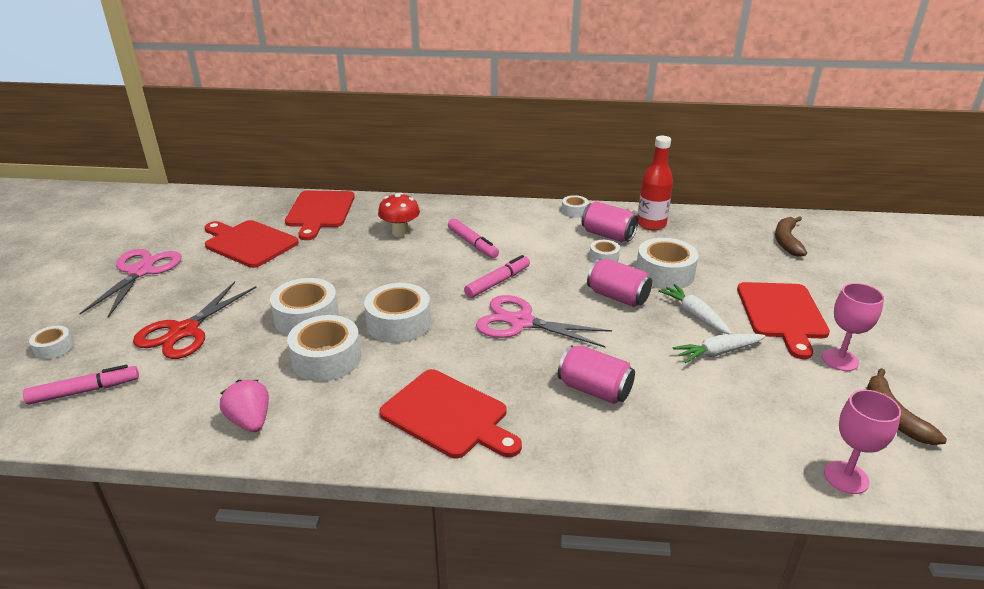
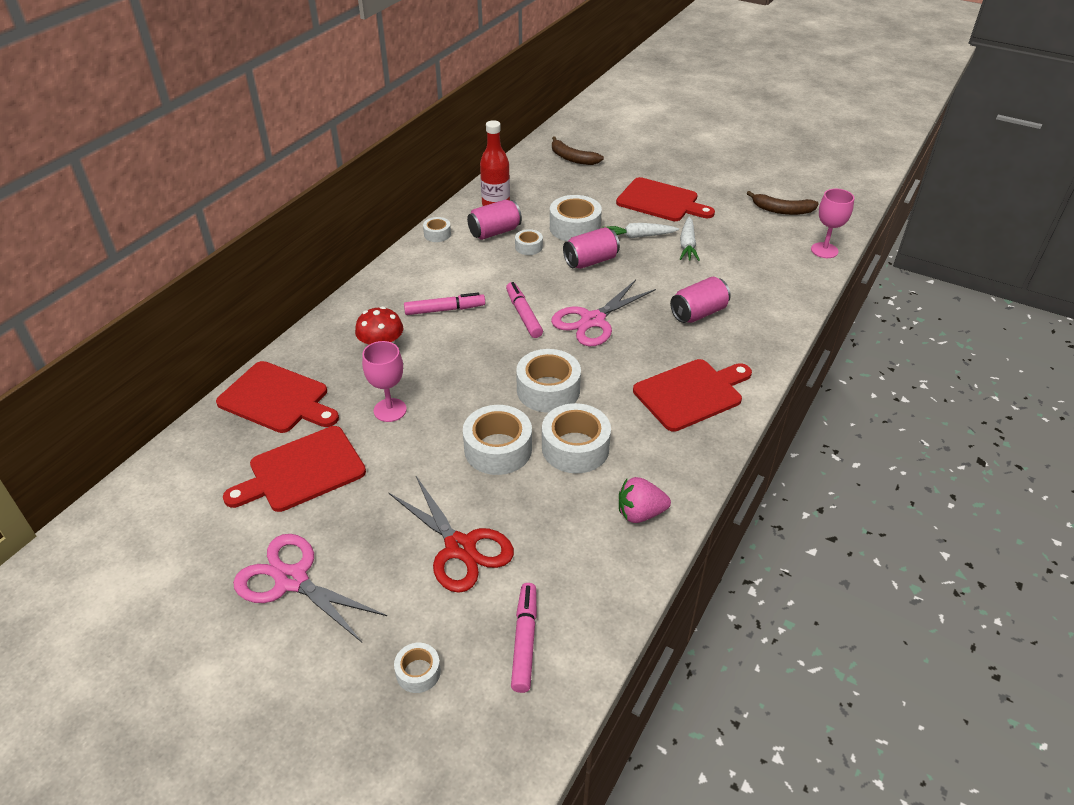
camera: 65 degrees left, 10 degrees up
pink goblet [822,283,884,371] -> pink goblet moved to [362,341,407,422]

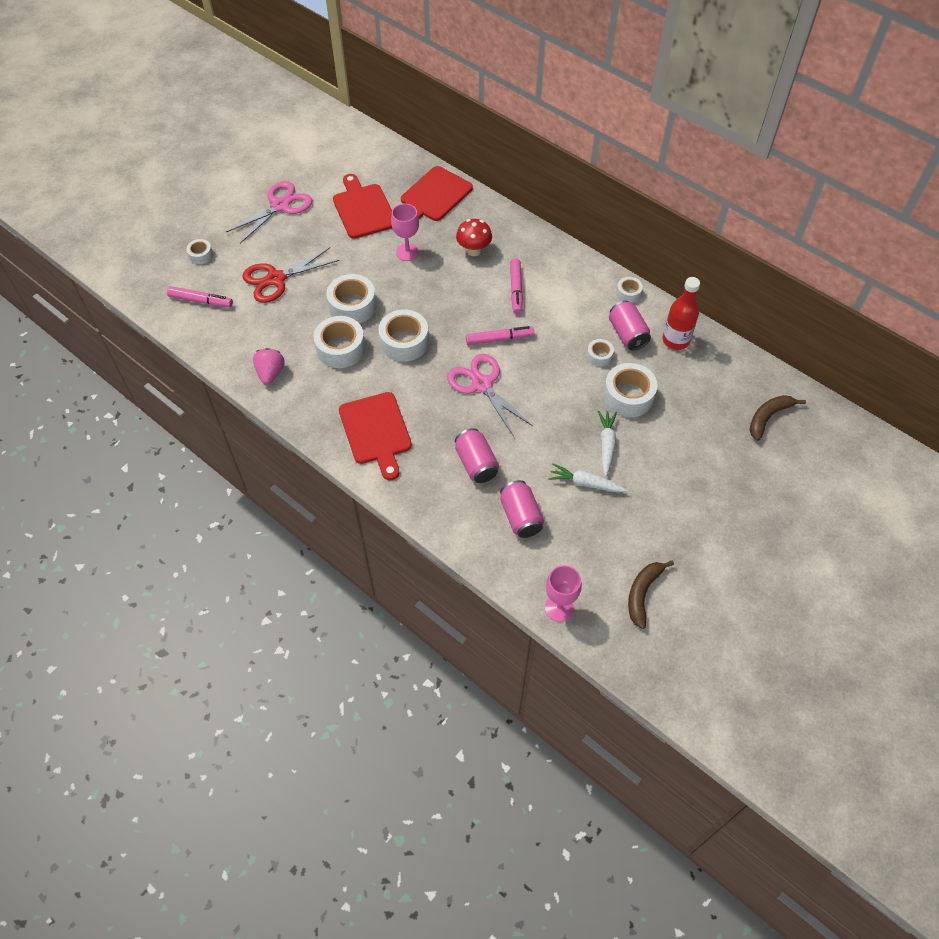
camera: 100 degrees right, 15 degrees up
pink can [563,227,620,269] -> pink can moved to [500,480,544,538]
red cutting board [616,177,715,221] -> none

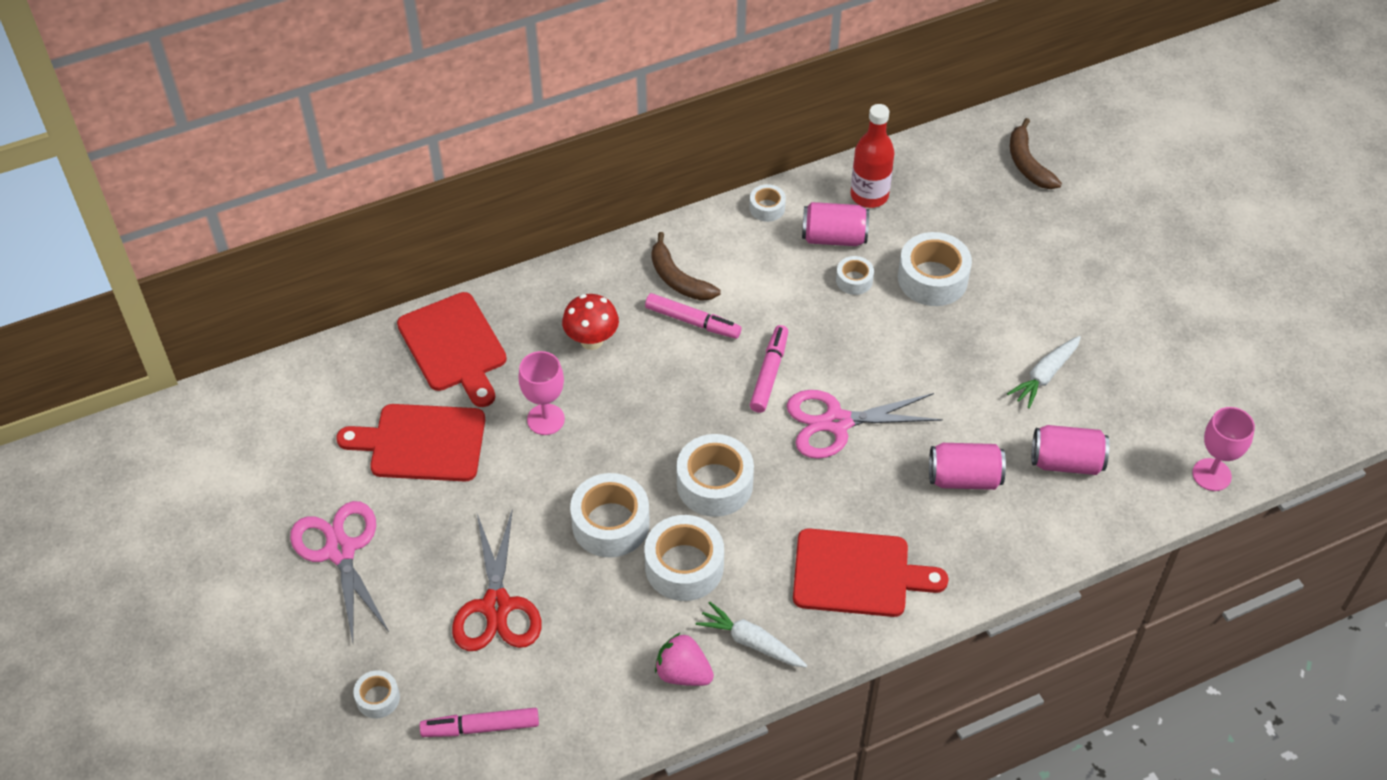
camera: 65 degrees left, 5 degrees down
pink marker [167,286,233,308] -> pink marker turned 135 degrees counterclockwise [420,708,539,737]
white carrot [598,411,617,476] -> white carrot moved to [696,601,807,667]
brown banana [628,560,674,629] -> brown banana moved to [651,232,721,301]

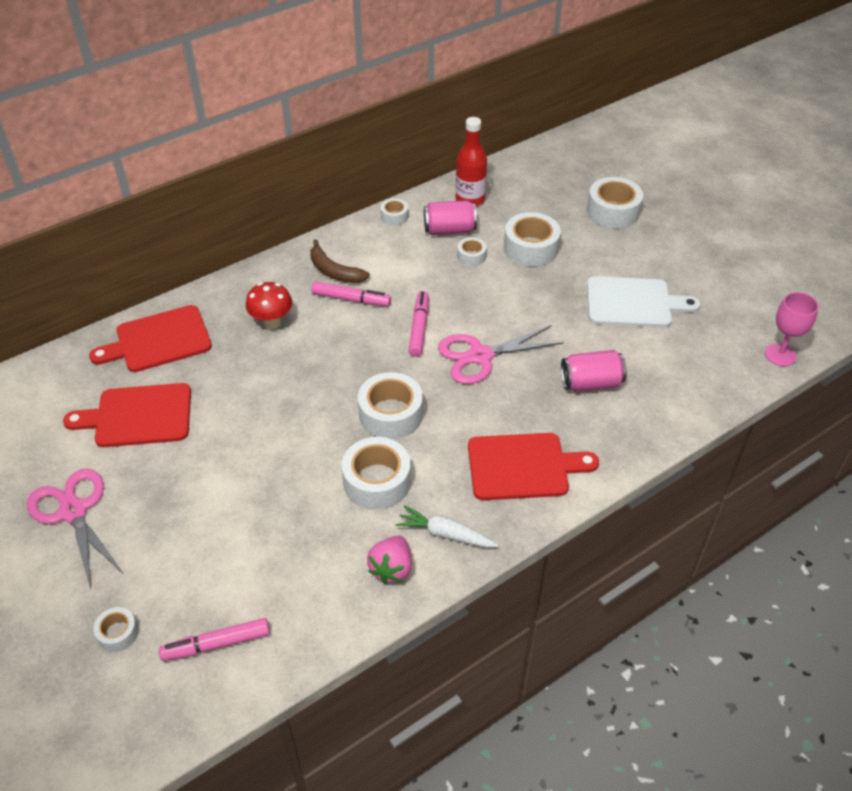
camera: 10 degrees left, 5 degrees down
red cutting board [397,292,507,407] -> red cutting board turned 105 degrees clockwise [89,305,212,372]
red scissors [452,508,542,651] -> none
pink goblet [518,351,565,435] -> none
white tape [570,473,650,557] -> white tape moved to [587,177,643,228]
pink strawberry [655,632,714,686] -> pink strawberry turned 90 degrees counterclockwise [367,536,412,584]
white carrot [1007,336,1081,408] -> white cutting board [587,276,701,328]
brown banana [1010,118,1062,189] -> none
pink can [1032,425,1109,475] -> none

